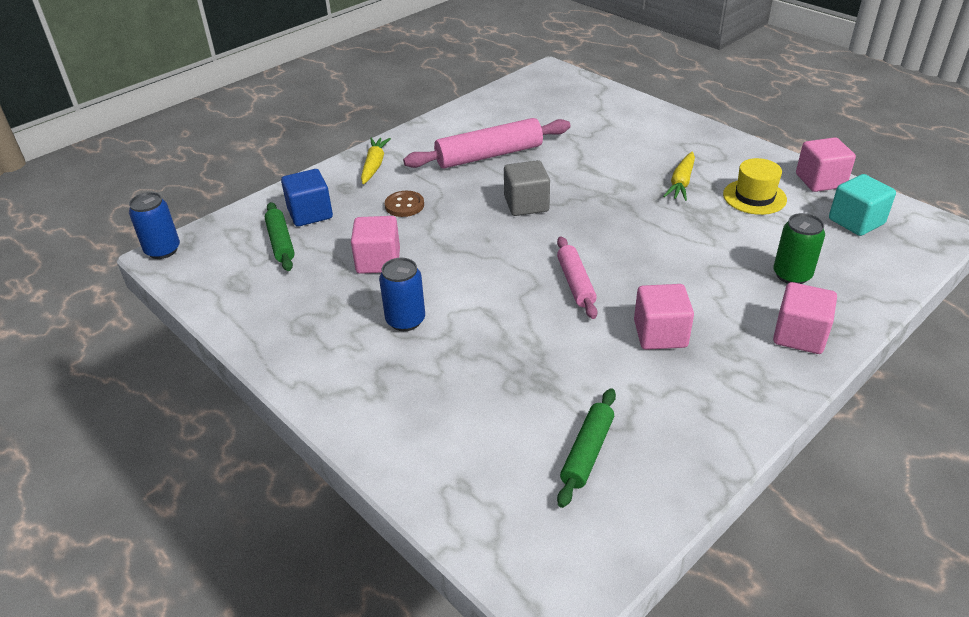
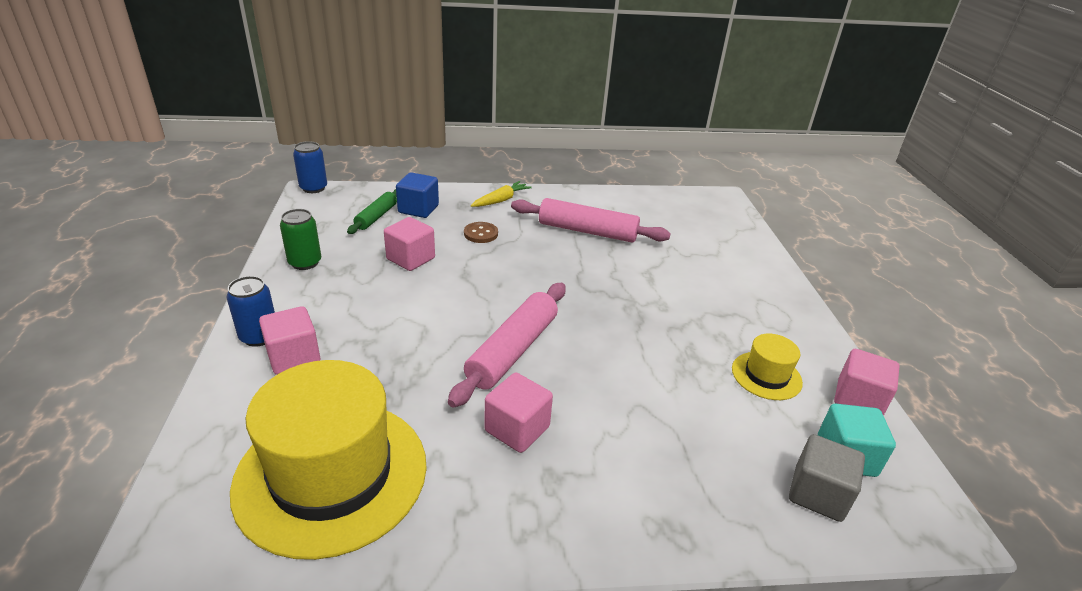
camera: 35 degrees right, 5 degrees down
blue can [379,258,425,331] -> blue can moved to [226,276,275,347]
grey cube [504,160,550,216] -> grey cube moved to [789,434,865,522]
pink rolling pin [557,236,598,319] -> pink rolling pin [448,283,566,408], size x1.70
green rolling pin [557,388,616,508] -> yellow hat [230,360,427,560]
yellow carrot [663,152,695,201] -> none
green can [773,213,825,284] -> green can moved to [280,209,321,270]
pink cube [773,282,837,354] -> pink cube moved to [259,306,320,375]

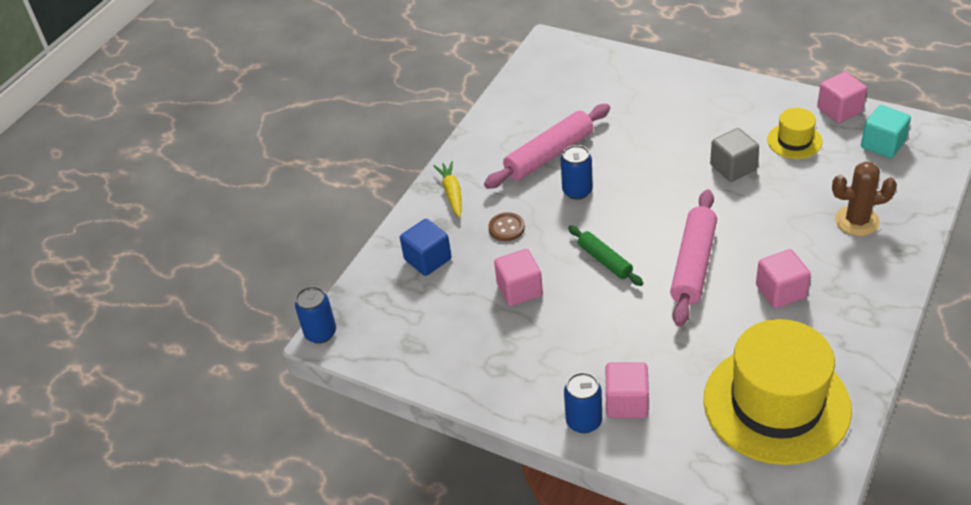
camera: 50 degrees left, 10 degrees up
green can [280,209,321,270] -> none
green rolling pin [347,189,397,234] -> green rolling pin moved to [568,225,643,286]
pink rolling pin [448,283,566,408] -> pink rolling pin turned 45 degrees clockwise [670,189,717,327]
grey cube [789,434,865,522] -> grey cube moved to [710,128,759,182]
none -> blue can [561,145,593,200]
none -> brown cactus [832,161,897,236]

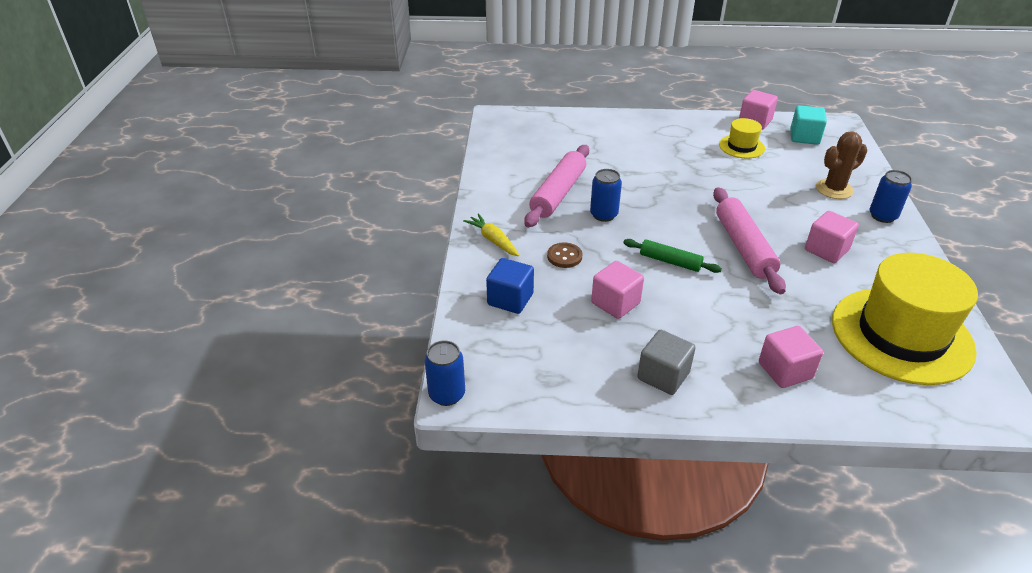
camera: 30 degrees left, 5 degrees down
blue can [564,372,602,433] -> blue can moved to [870,170,912,223]
grey cube [710,128,759,182] -> grey cube moved to [637,330,696,395]

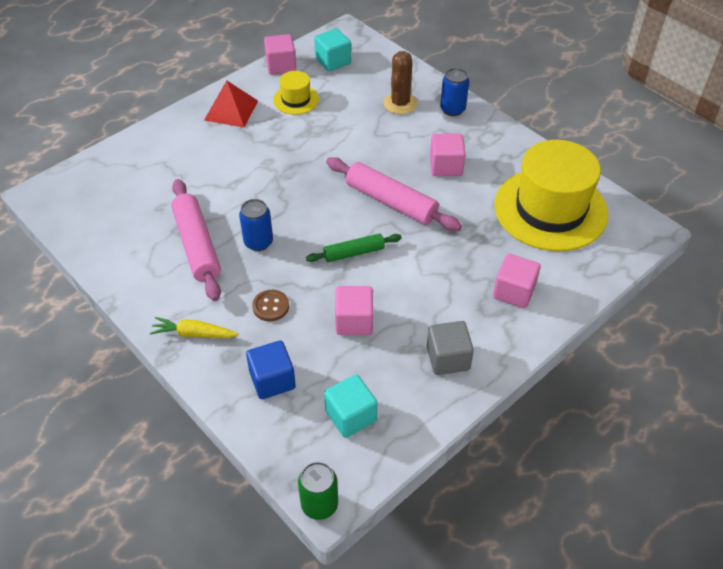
camera: 45 degrees left, 10 degrees up
blue can [424,340,465,406] -> green can [298,462,338,520]
none -> red pyramid [204,81,258,127]
none -> turquoise cube [324,375,377,438]

